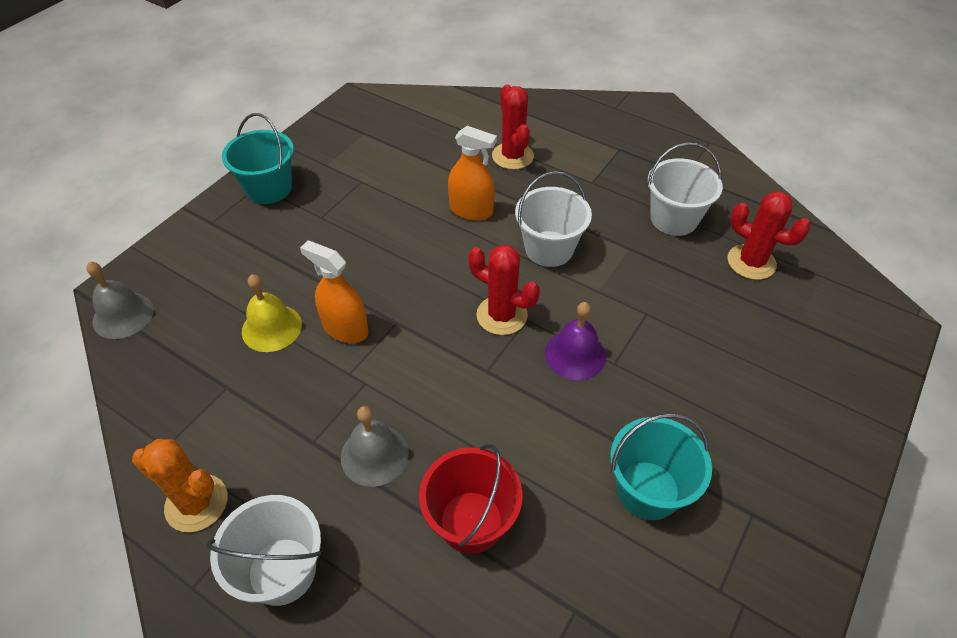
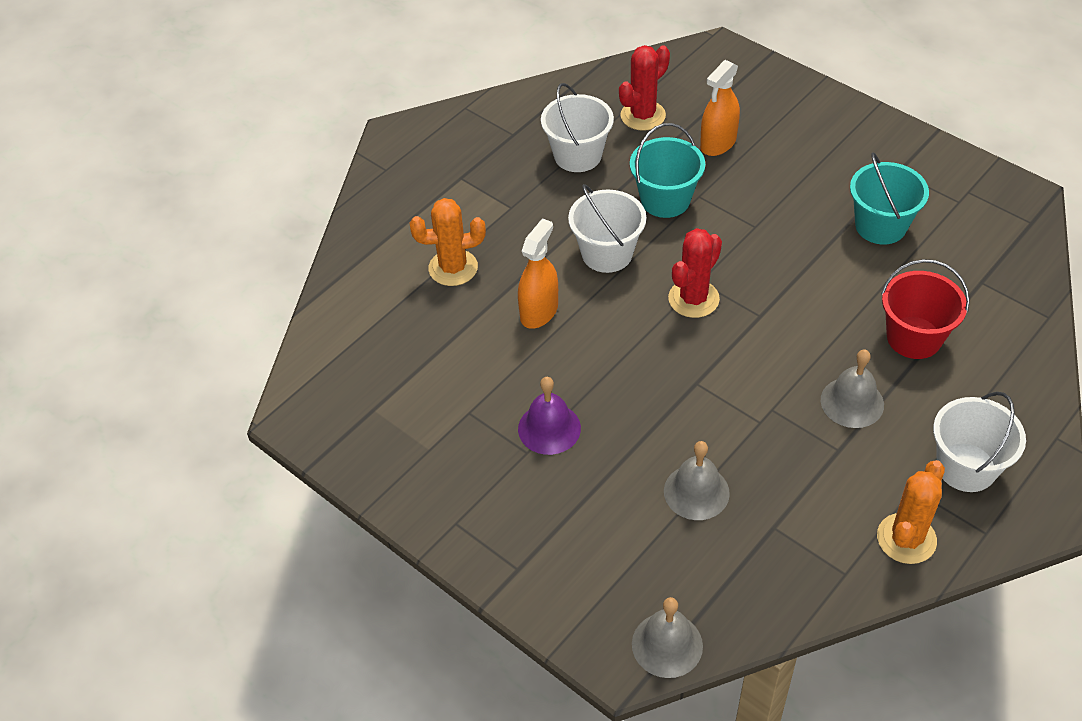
camera: 80 degrees left, 0 degrees up
turquoise bucket [222,113,294,204] -> turquoise bucket moved to [630,123,705,218]
yellow bell [242,274,302,352] -> grey bell [664,441,730,520]
orange spray bottle [300,240,369,343] -> orange spray bottle moved to [700,60,740,156]
red cactus [492,84,534,170] -> orange cactus [410,198,486,286]
purple bell [545,302,606,380] -> purple bell moved to [518,377,581,455]

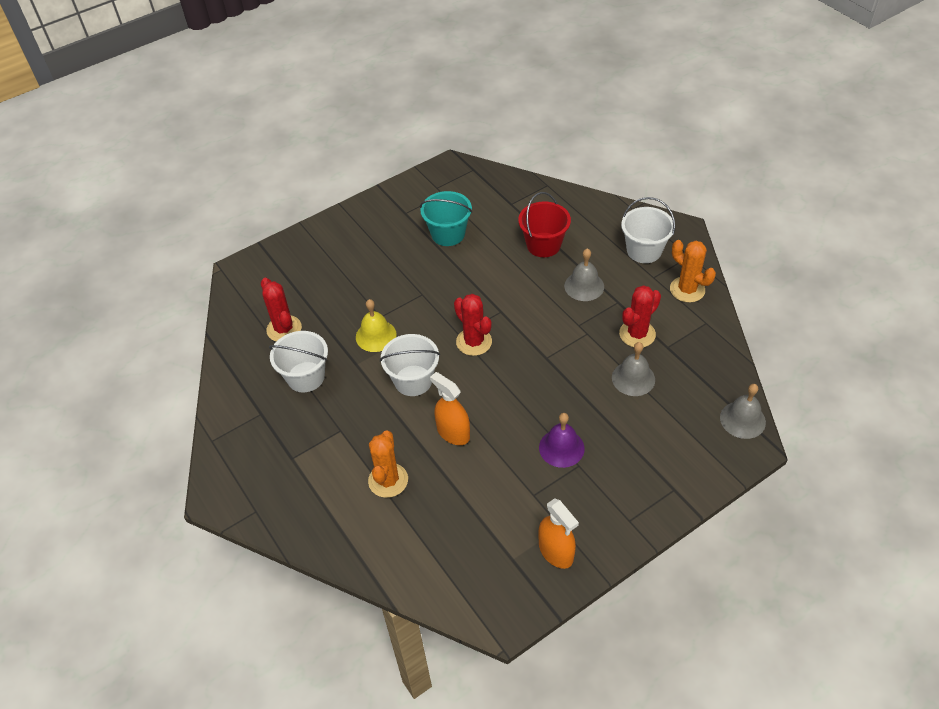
camera: 75 degrees left, 0 degrees up
turquoise bucket [630,123,705,218] -> yellow bell [356,299,397,352]
orange spray bottle [700,60,740,156] -> orange spray bottle moved to [538,498,579,569]
none -> red cactus [619,285,661,347]

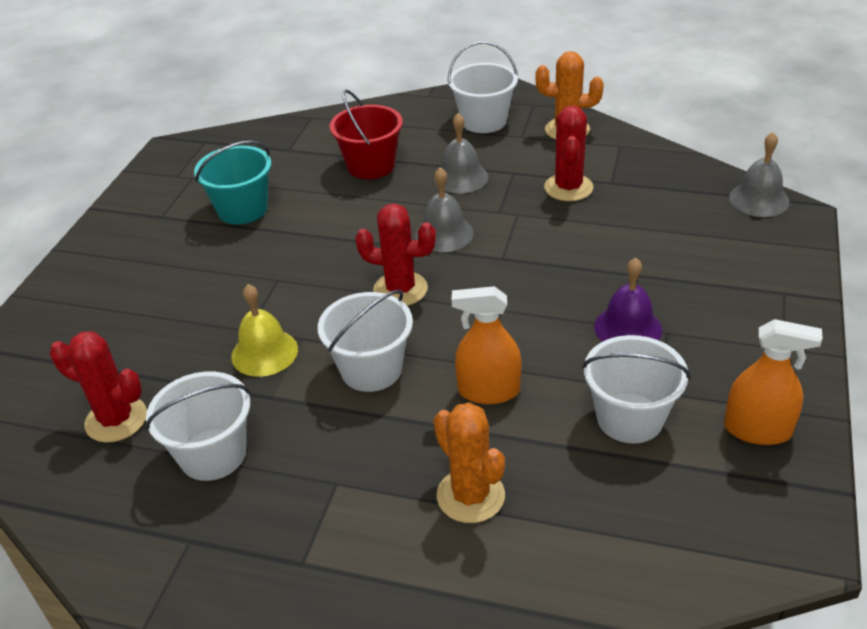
camera: 40 degrees left, 10 degrees down
grey bell [612,342,655,396] -> grey bell moved to [415,167,474,252]
none -> white bucket [582,335,690,443]

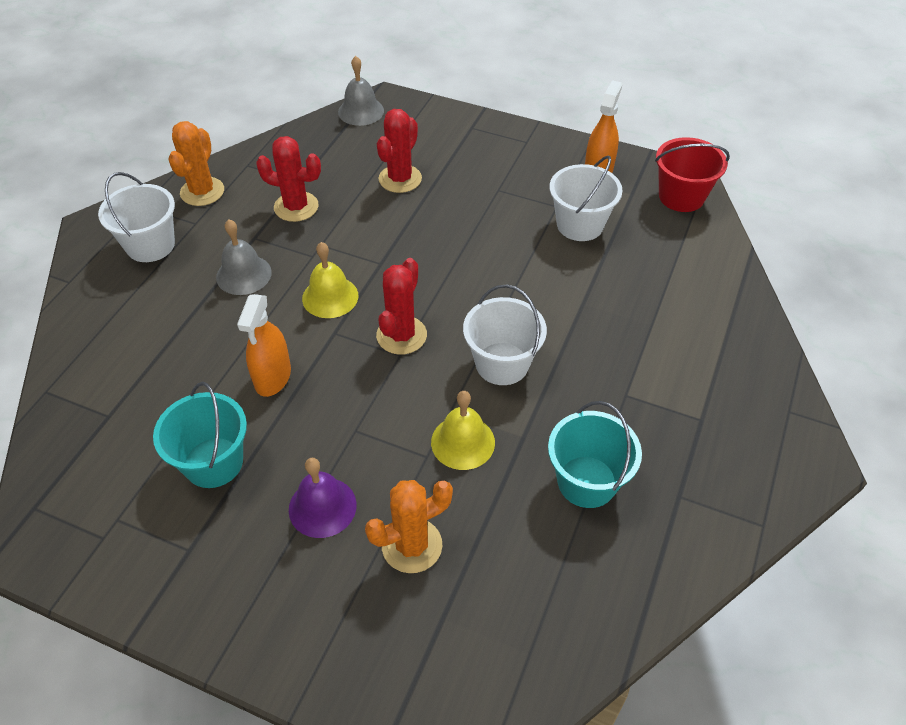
camera: 85 degrees left, 10 degrees up
red cactus [50,331,147,443] -> red cactus moved to [377,109,422,193]
white bucket [146,372,250,481] -> turquoise bucket [548,401,642,508]
red bucket [330,90,403,179] -> red bucket moved to [655,137,730,212]
grey bell [415,167,474,252] -> yellow bell [302,242,358,318]
orange cactus [434,402,505,523] -> orange cactus moved to [365,480,453,573]
orange spray bottle [452,286,522,404] -> orange spray bottle moved to [237,294,291,397]
purple bell [594,258,662,342] -> purple bell moved to [289,458,357,538]

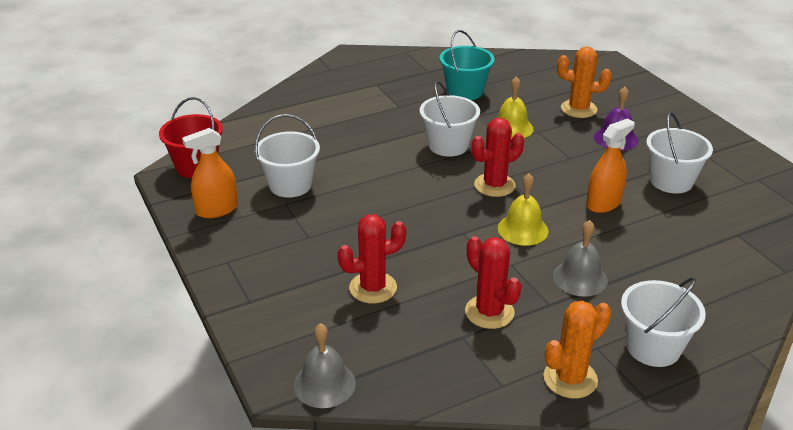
camera: 140 degrees left, 15 degrees down
turquoise bucket [153,382,247,488] -> white bucket [646,112,713,193]

